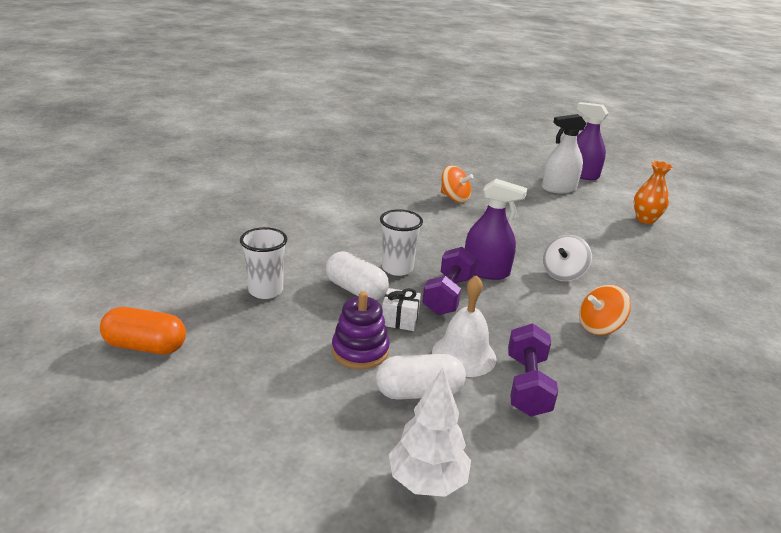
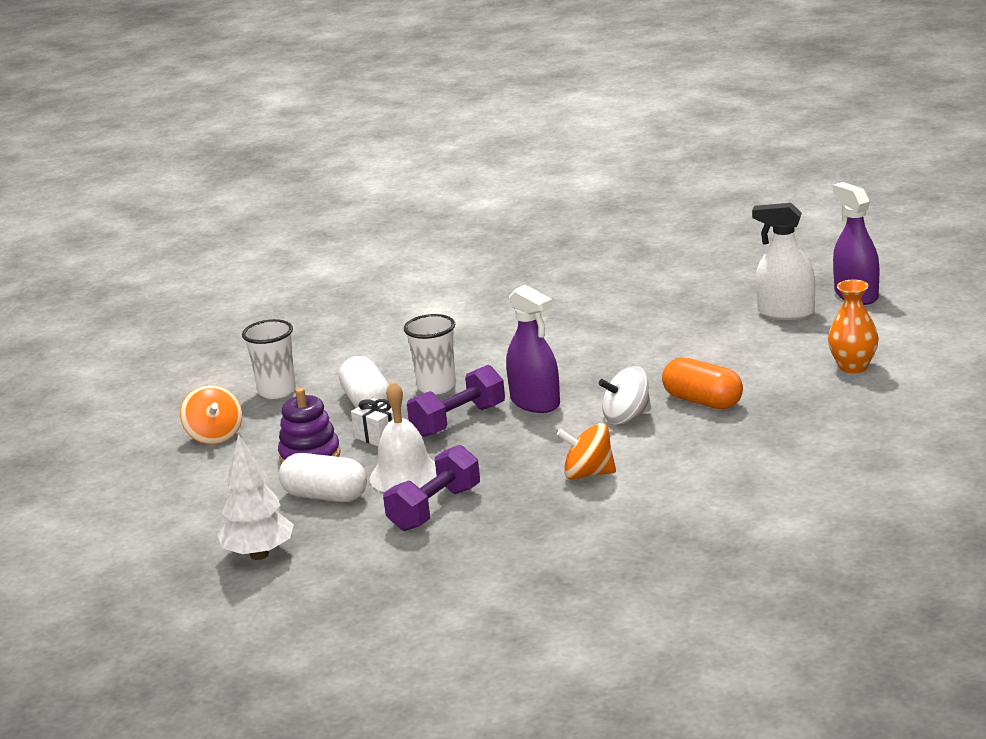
camera: 35 degrees right, 5 degrees down
orange capsule [100,307,186,354] -> orange capsule moved to [662,357,743,409]
orange spinning top [441,165,473,203] -> orange spinning top moved to [180,385,242,445]

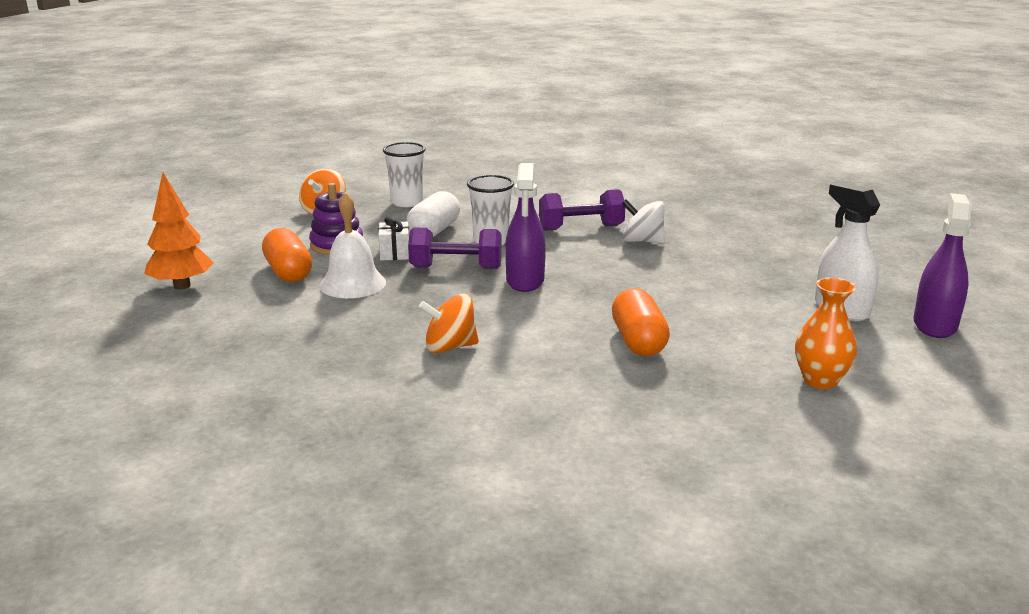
camera: 40 degrees right, 0 degrees up
white tree [218,434,294,560] -> orange tree [144,173,214,290]
white capsule [279,453,367,502] -> orange capsule [262,228,312,282]
purple dumbbell [383,445,480,531] -> purple dumbbell moved to [539,189,625,231]
orange spinning top [557,423,616,480] -> orange spinning top turned 60 degrees counterclockwise [419,294,479,353]
white spinning top [598,366,651,425] -> white spinning top moved to [622,200,665,243]

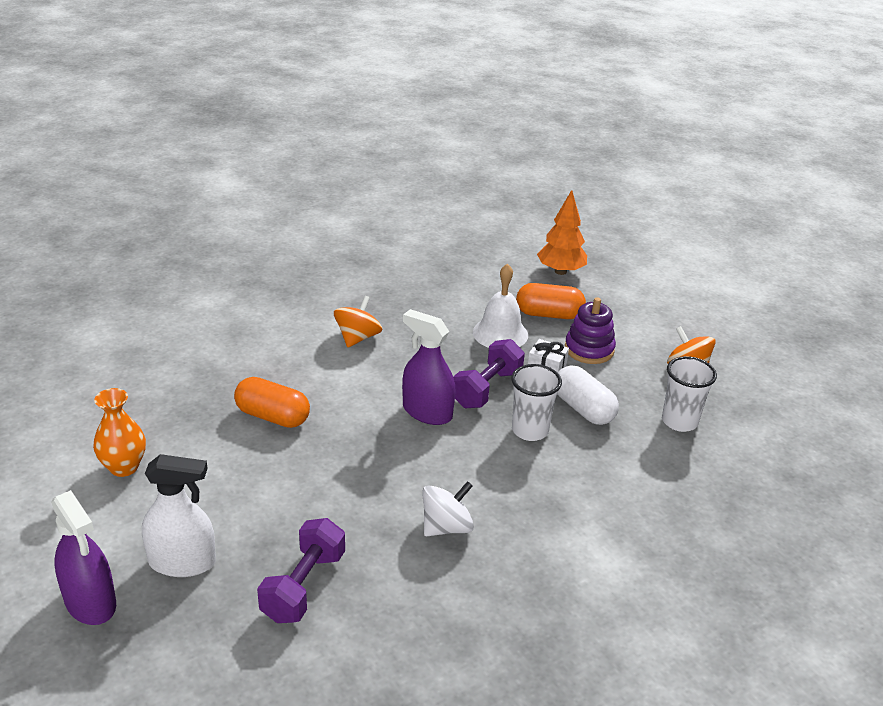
camera: 120 degrees right, 10 degrees up
purple dumbbell [539,189,625,231] -> purple dumbbell moved to [257,518,345,623]

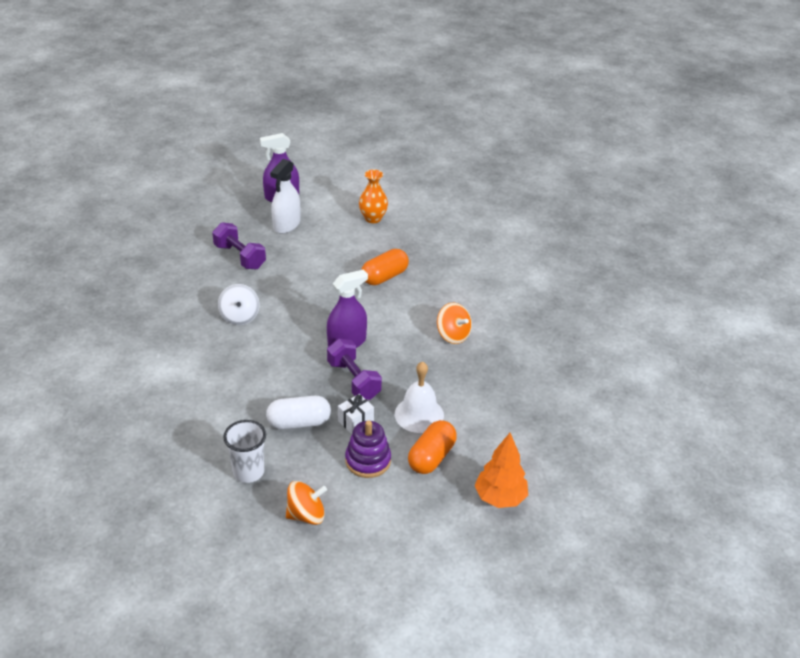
camera: 115 degrees right, 5 degrees up
white cup [511,364,562,441] -> none

